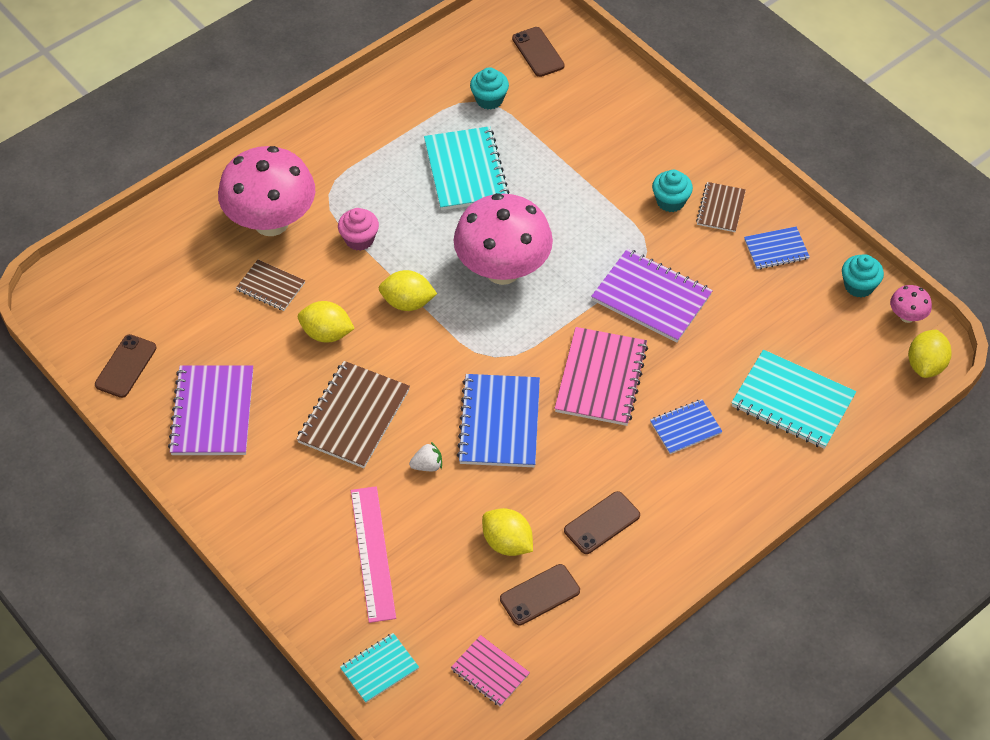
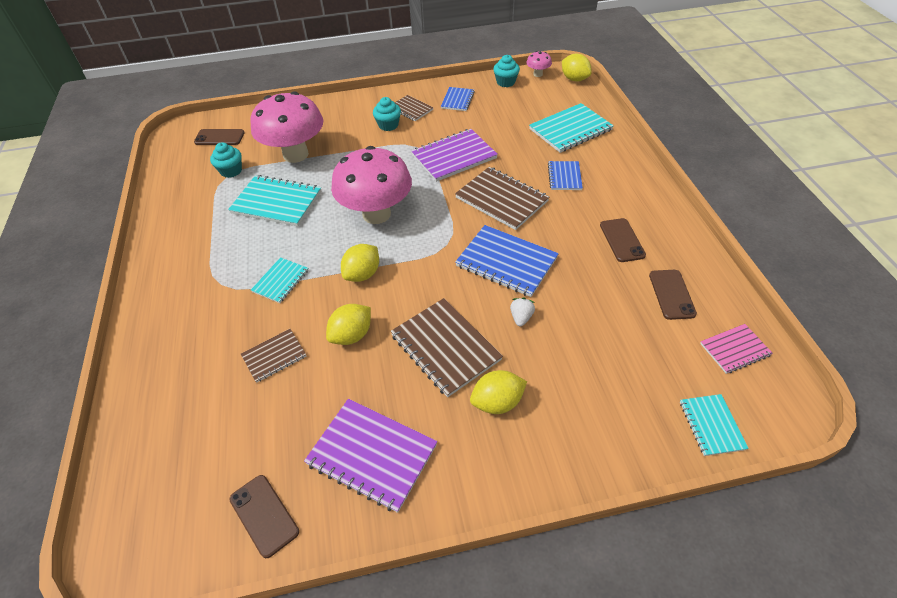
camera: 60 degrees left, 5 degrees down
pink mushroom [218,146,315,236] -> pink mushroom moved to [250,91,323,163]
pink cupcake [338,208,379,251] -> turquoise notebook [251,257,308,303]
pink ruler [351,486,396,623] -> none
yellow lemon [482,508,533,556] -> yellow lemon moved to [470,370,527,414]
pink notebook [554,327,648,426] -> brown notebook [455,167,549,230]

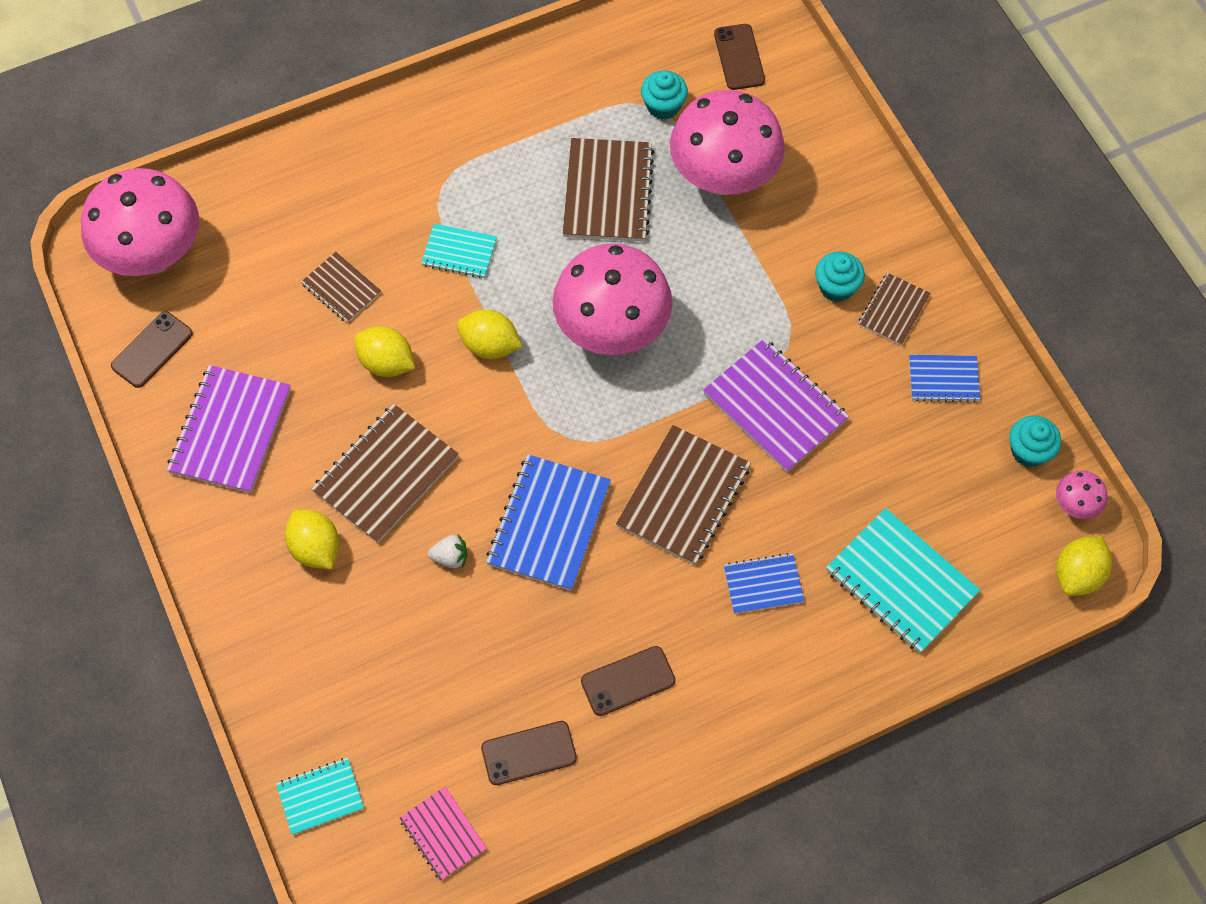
camera: 75 degrees right, 15 degrees up
turquoise notebook [228,175,321,226] -> brown notebook [563,138,654,242]
none -> pink mushroom [81,168,199,276]

